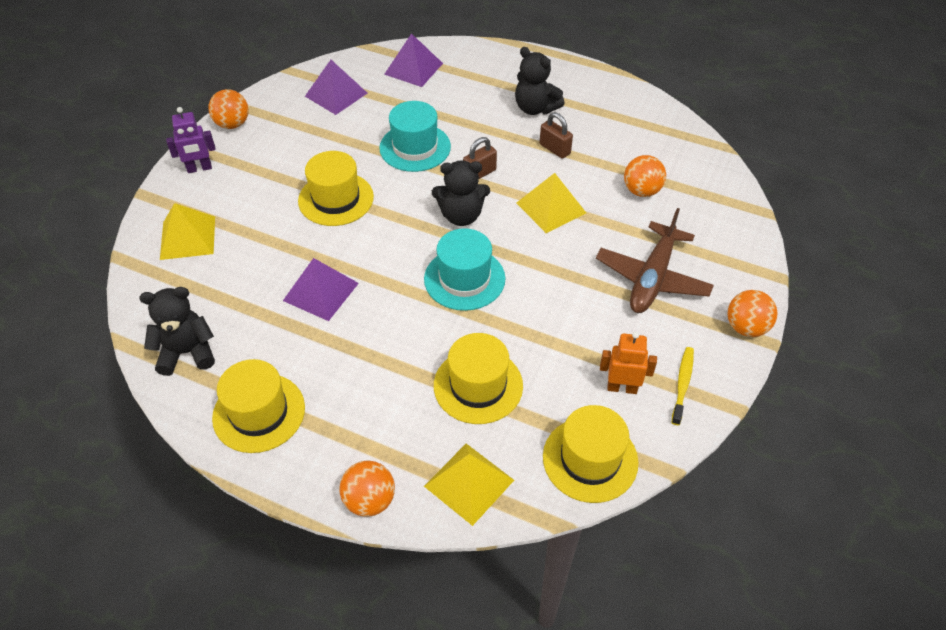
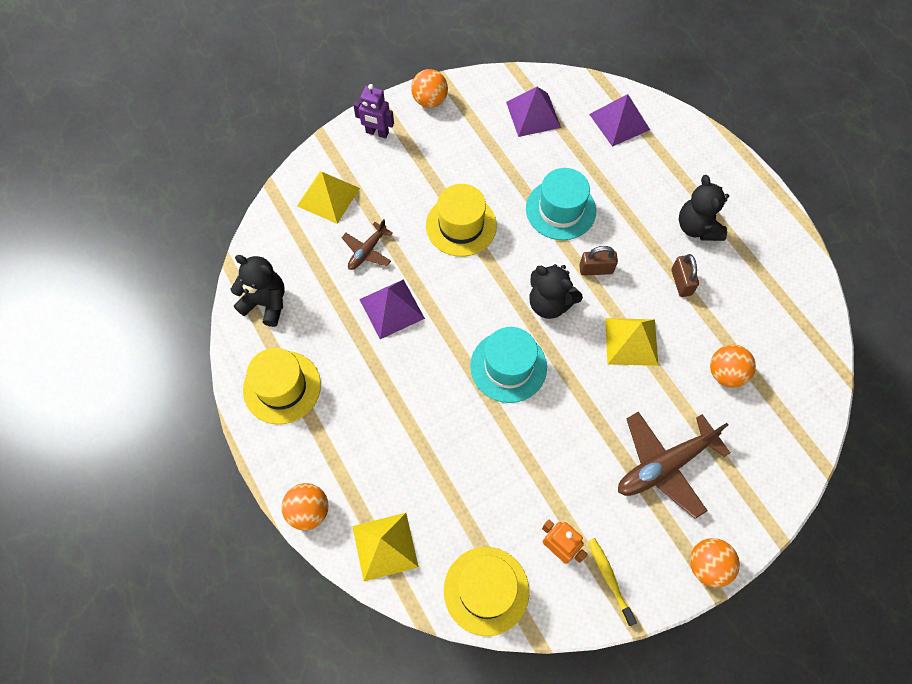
camera: 35 degrees right, 15 degrees up
yellow hat [434,333,523,424] -> none
yellow toothbrush [672,347,694,425] -> yellow toothbrush turned 75 degrees counterclockwise [588,538,637,626]
none -> brown plane [342,219,393,270]

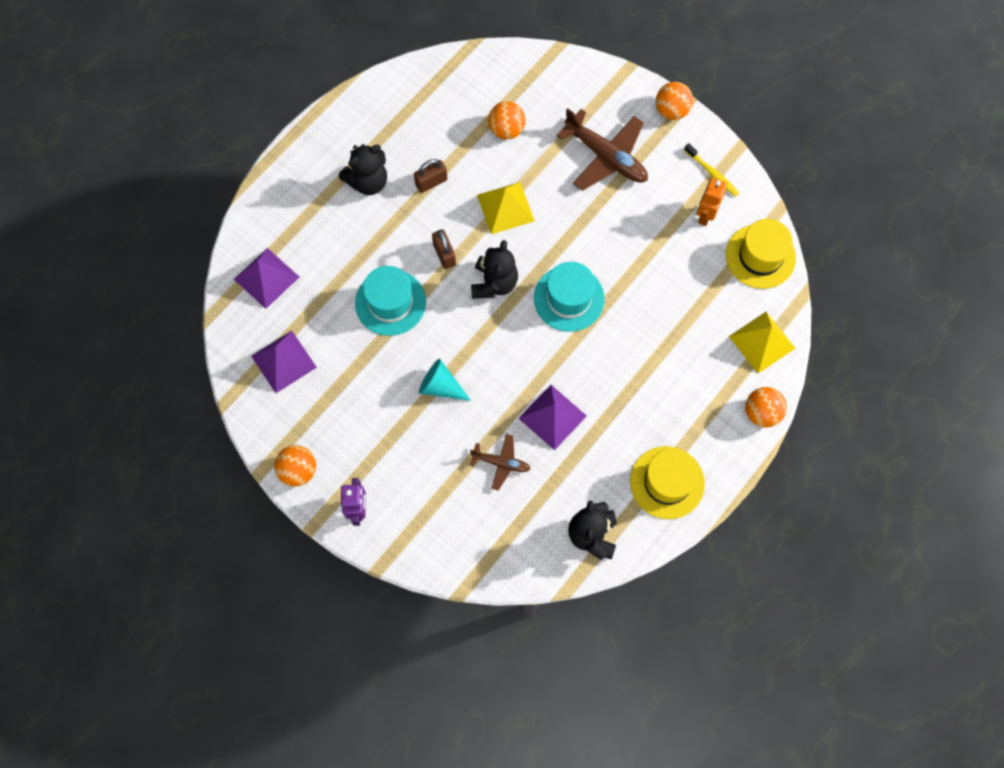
camera: 110 degrees left, 5 degrees up
yellow pyramid [297,171,360,224] -> none
yellow hat [426,184,497,257] -> turquoise cone [419,359,471,401]
yellow toothbrush [588,538,637,626] -> yellow toothbrush turned 90 degrees counterclockwise [684,143,739,197]

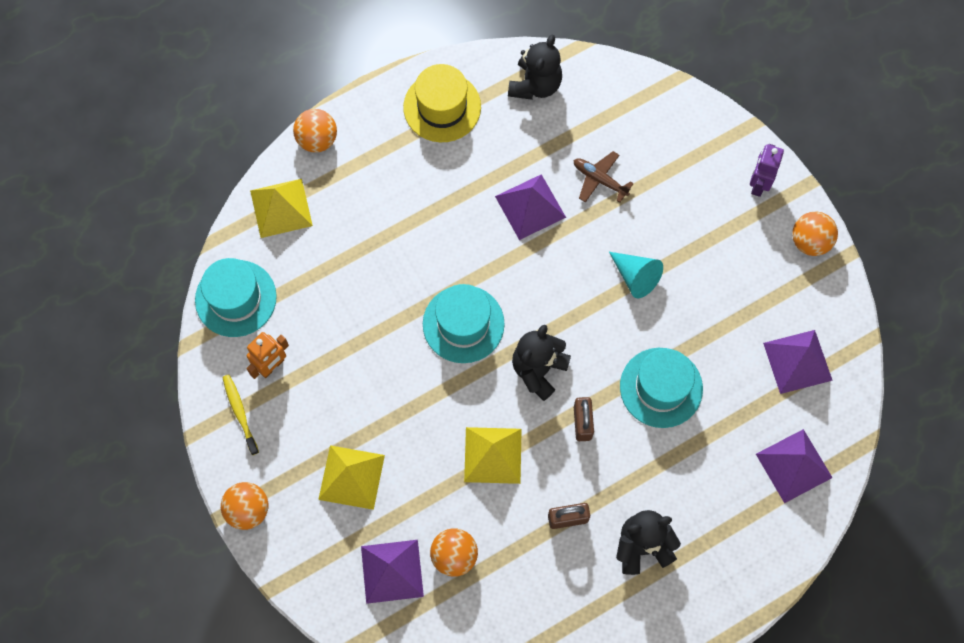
camera: 160 degrees left, 0 degrees up
brown plane [556,108,648,191] -> yellow pyramid [318,445,385,510]
yellow hat [726,219,796,289] -> turquoise hat [195,258,277,337]
none -> purple pyramid [361,540,424,604]

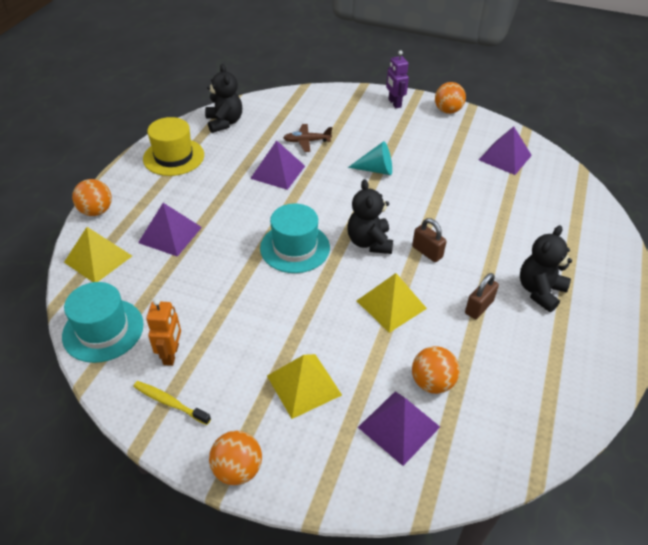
camera: 40 degrees left, 25 degrees down
turquoise hat [620,348,703,428] -> none
purple pyramid [756,429,833,503] -> purple pyramid moved to [138,203,202,257]

